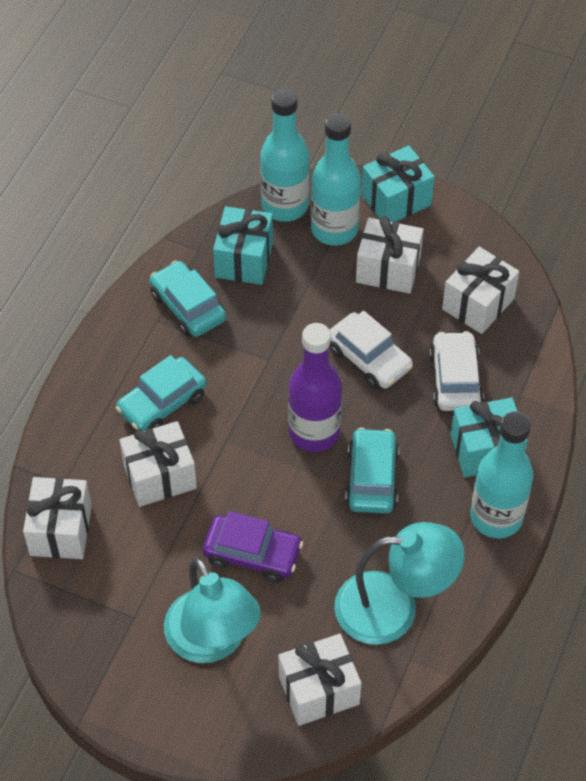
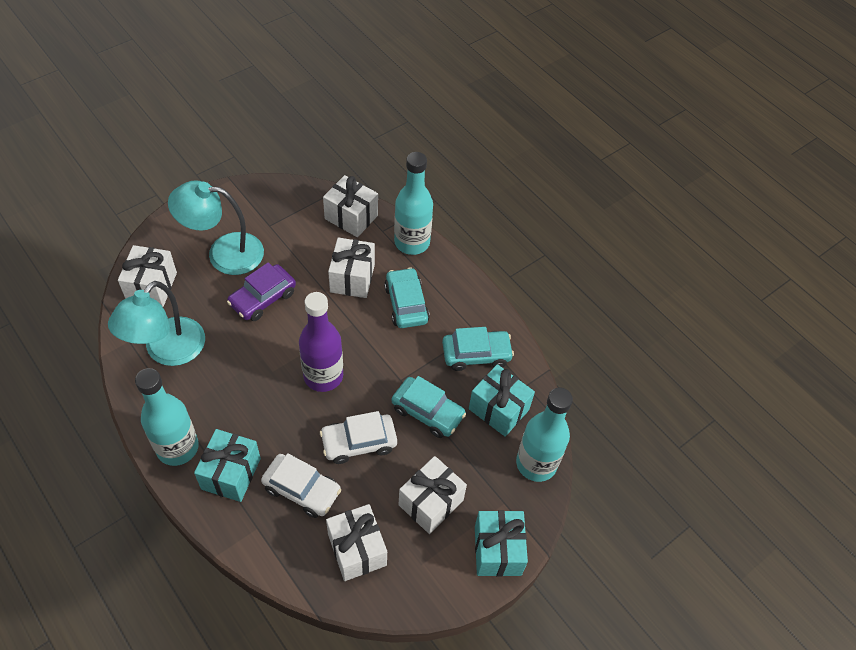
camera: 115 degrees right, 0 degrees up
turquoise bottle [311,113,361,246] -> turquoise bottle moved to [394,152,433,255]
turquoise car [345,427,399,514] -> turquoise car moved to [391,376,466,438]

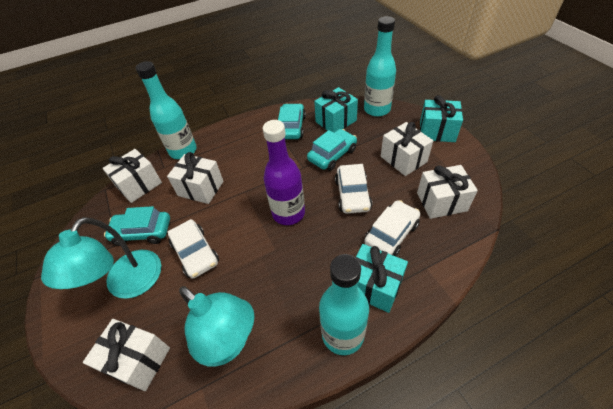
camera: 70 degrees left, 5 degrees down
purple car [227,262,296,321] -> white car [168,219,219,279]
turquoise car [384,267,430,328] -> turquoise car moved to [104,206,170,246]

